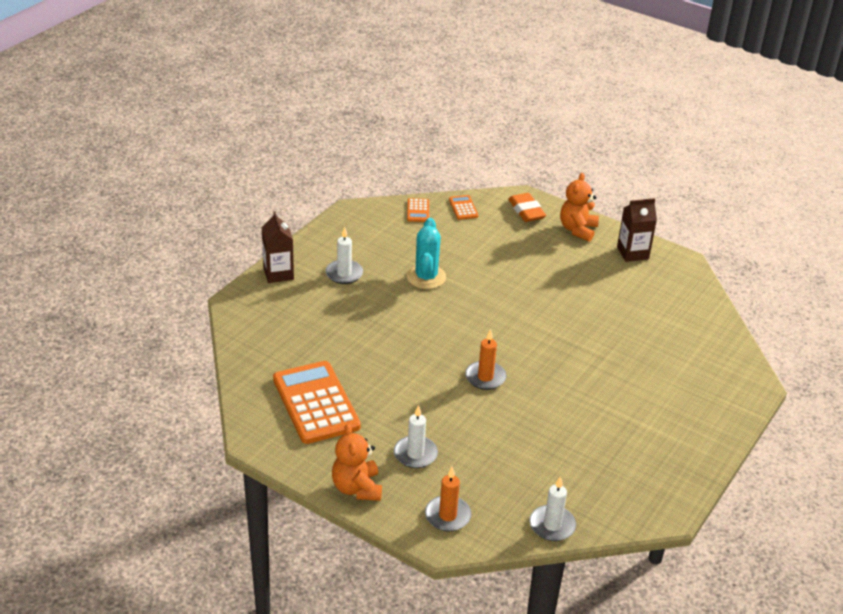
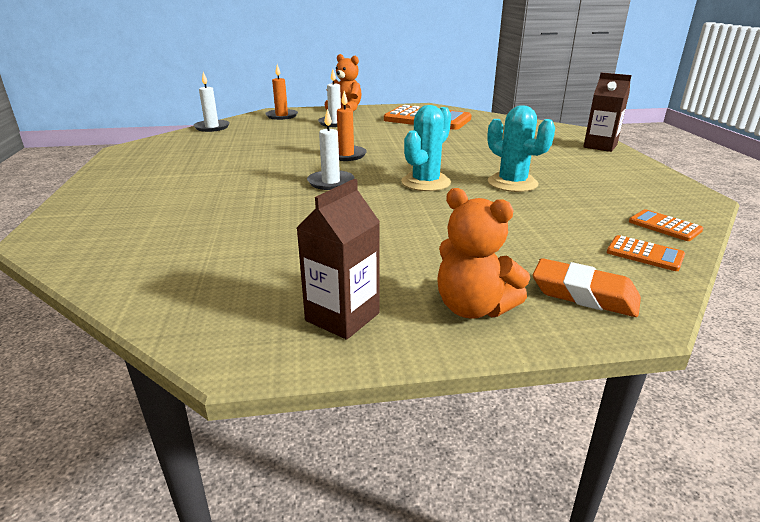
camera: 140 degrees right, 10 degrees down
white candle [325,227,363,284] -> white candle moved to [307,109,354,190]
orange teddy bear [560,173,599,242] -> orange teddy bear turned 150 degrees clockwise [437,188,530,319]
none -> turquoise cactus [401,105,451,191]

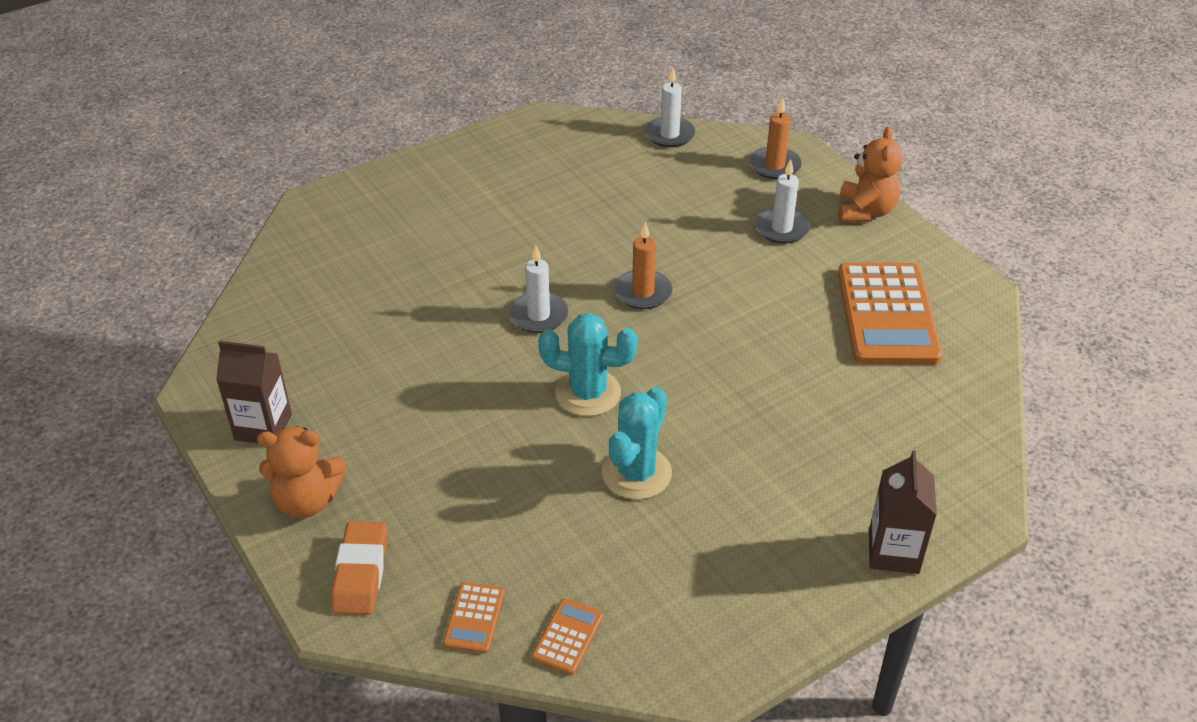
camera: 65 degrees right, 15 degrees up
orange teddy bear [437,188,530,319] -> orange teddy bear turned 105 degrees counterclockwise [257,426,346,518]

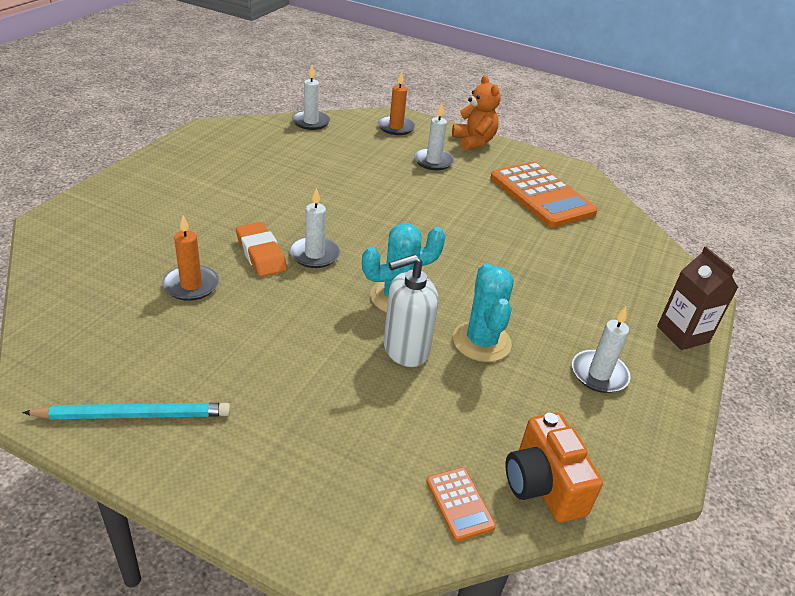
camera: 35 degrees left, 5 degrees down
brown carton [216,341,292,443] -> turquoise pencil [22,403,230,419]
orange teddy bear [257,426,346,518] -> none
orange eraser [331,521,387,615] -> orange eraser moved to [236,222,287,277]
orange calculator [532,598,603,675] -> orange camera [505,413,603,522]
orange candle [614,222,672,309] -> orange candle moved to [162,215,219,301]
none -> white soap dispenser [383,254,438,367]
none -> white candle [572,307,630,393]

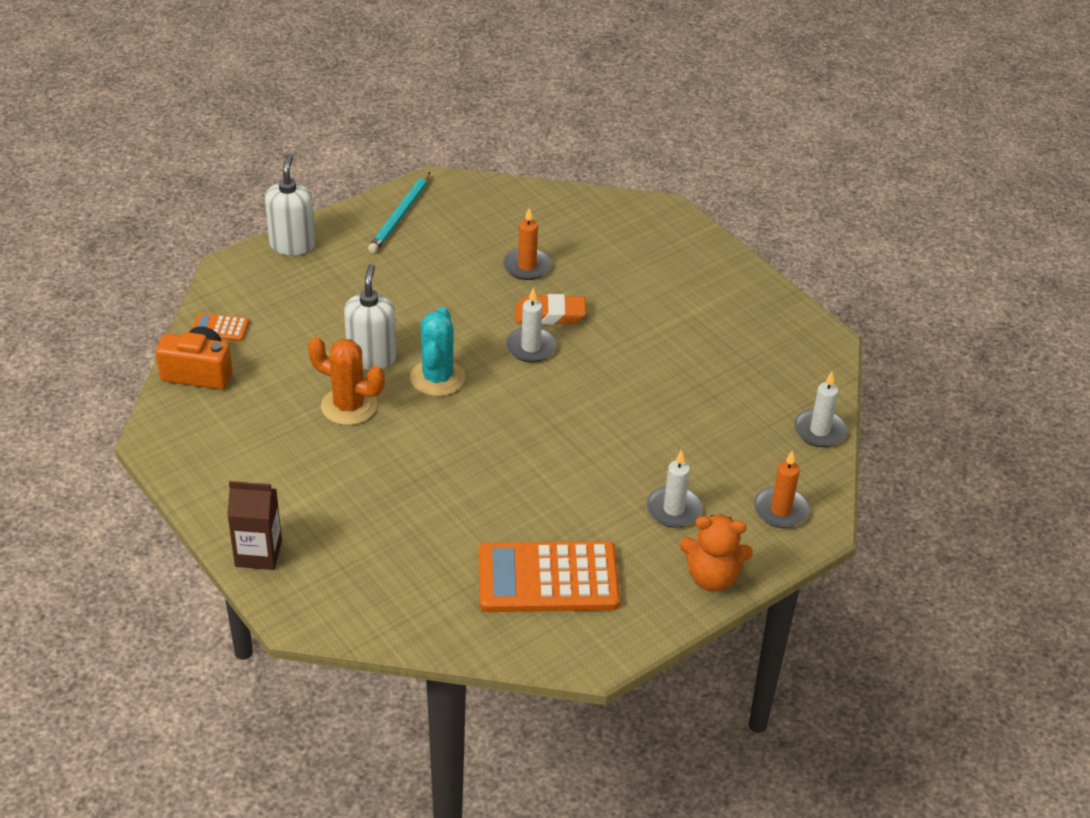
camera: 120 degrees right, 5 degrees up
turquoise cactus [453,263,514,362] -> orange cactus [308,337,385,425]
white candle [572,307,630,393] -> none
none -> white soap dispenser [265,154,316,256]

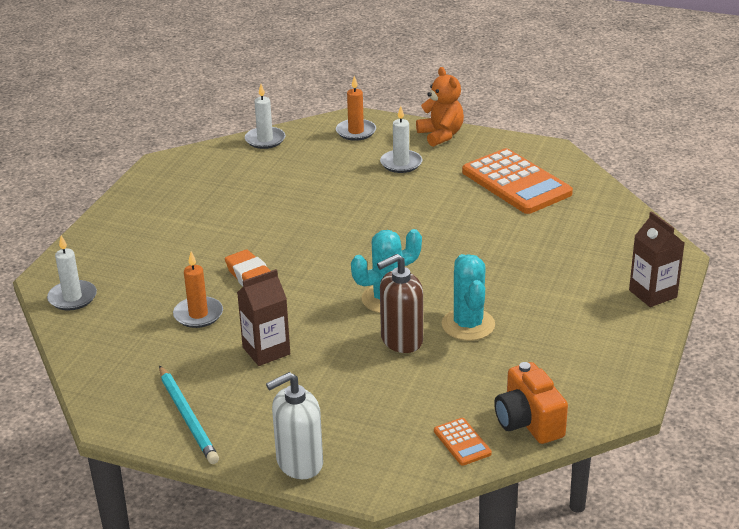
camera: 120 degrees left, 10 degrees down
orange cactus [308,337,385,425] -> turquoise cactus [442,254,495,341]
white soap dispenser [344,264,396,370] -> brown soap dispenser [377,254,423,353]
turquoise pencil [368,172,430,253] -> turquoise pencil turned 75 degrees clockwise [159,365,219,464]
white candle [506,288,557,362] -> white candle moved to [47,235,97,310]
none -> brown carton [237,269,290,366]

